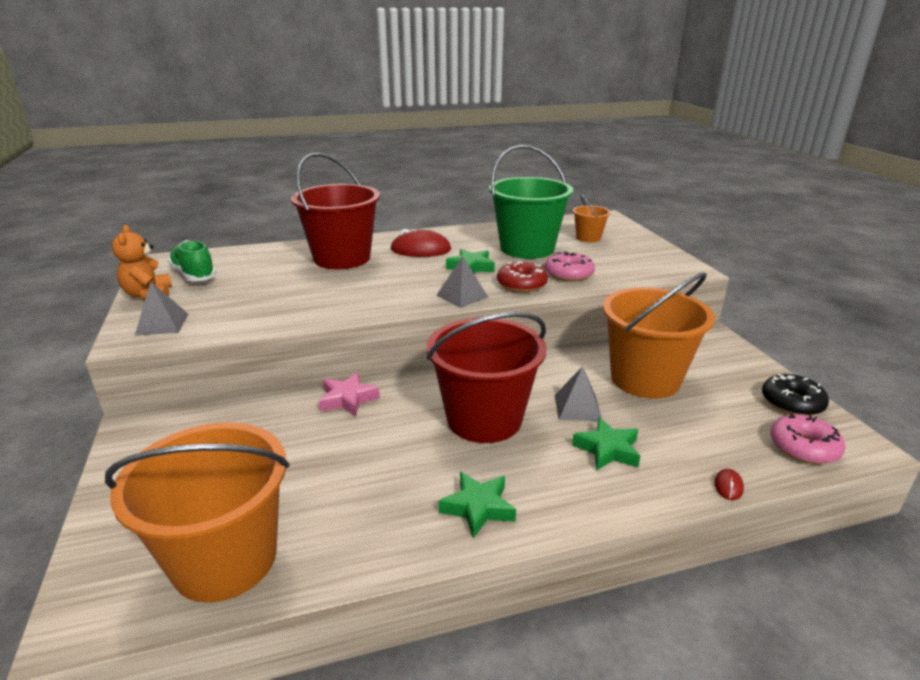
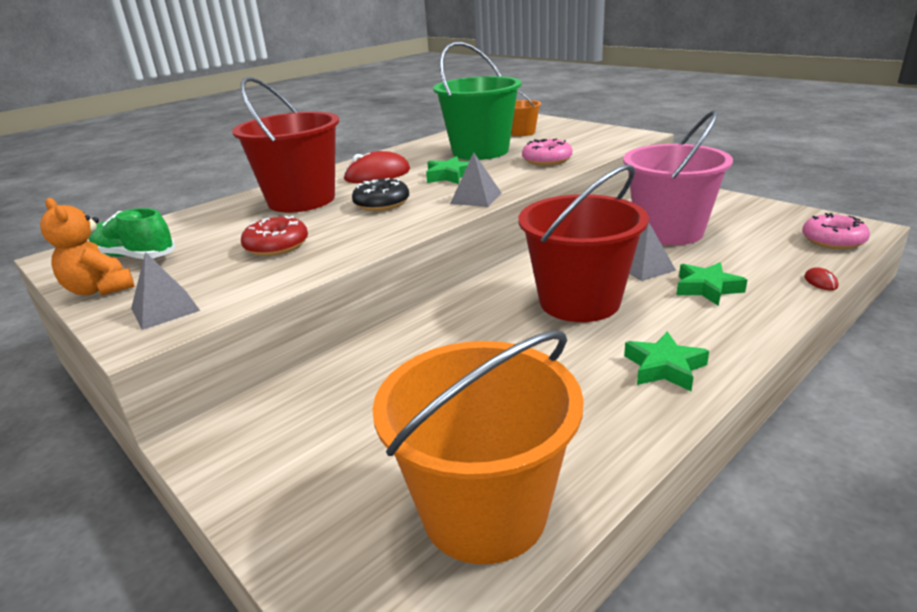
camera: 25 degrees left, 0 degrees up
pink star [319,372,380,417] -> none
red donut [497,261,548,292] -> red donut moved to [241,216,308,256]
orange bucket [603,273,715,399] -> pink bucket [623,110,733,245]
black donut [762,374,829,416] -> black donut moved to [352,178,409,211]

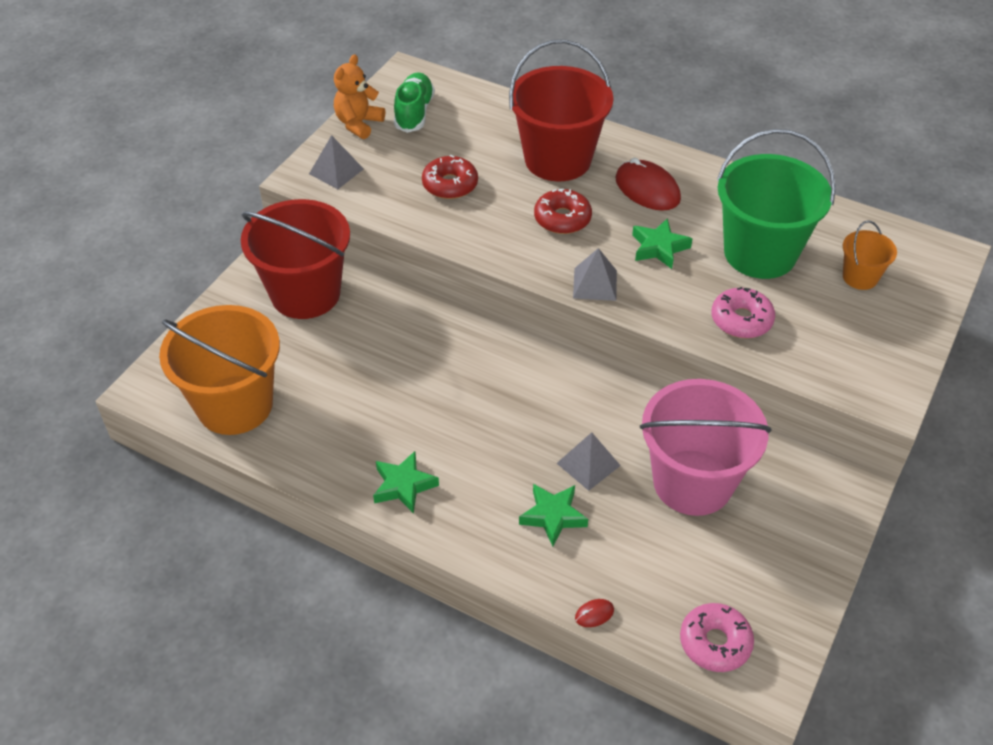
camera: 70 degrees right, 20 degrees up
black donut [352,178,409,211] -> red donut [534,189,592,234]
red bucket [519,164,649,322] -> red bucket moved to [241,199,350,319]

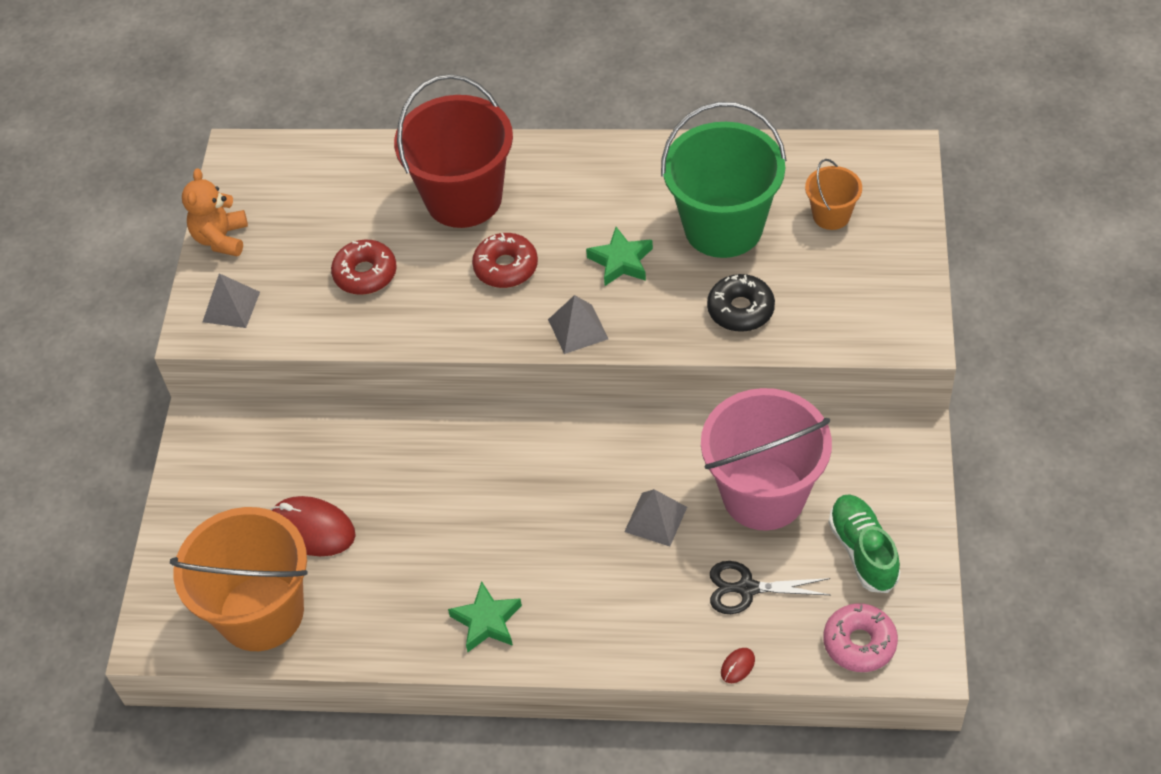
camera: 20 degrees left, 5 degrees up
red bucket [241,199,350,319] -> none
green shoe [394,72,435,133] -> green shoe moved to [828,494,900,593]
green star [519,484,588,546] -> none
red mouse [615,158,681,211] -> red mouse moved to [271,496,356,556]
pink donut [711,287,775,338] -> black donut [707,274,775,332]
none -> black scissors [710,561,830,614]

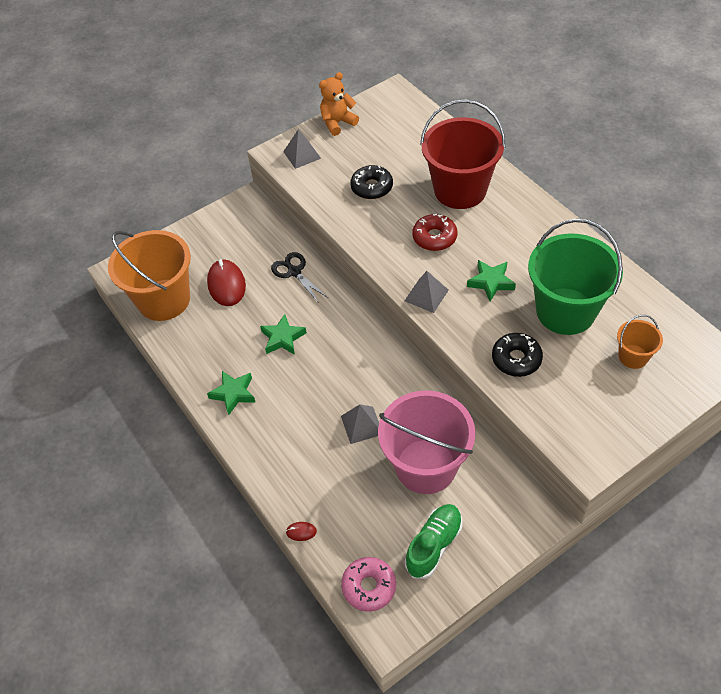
camera: 50 degrees right, 0 degrees up
red donut [331,240,397,295] -> black donut [350,165,393,199]
black scissors [710,561,830,614] -> black scissors moved to [271,252,328,303]
none -> green star [260,314,307,355]

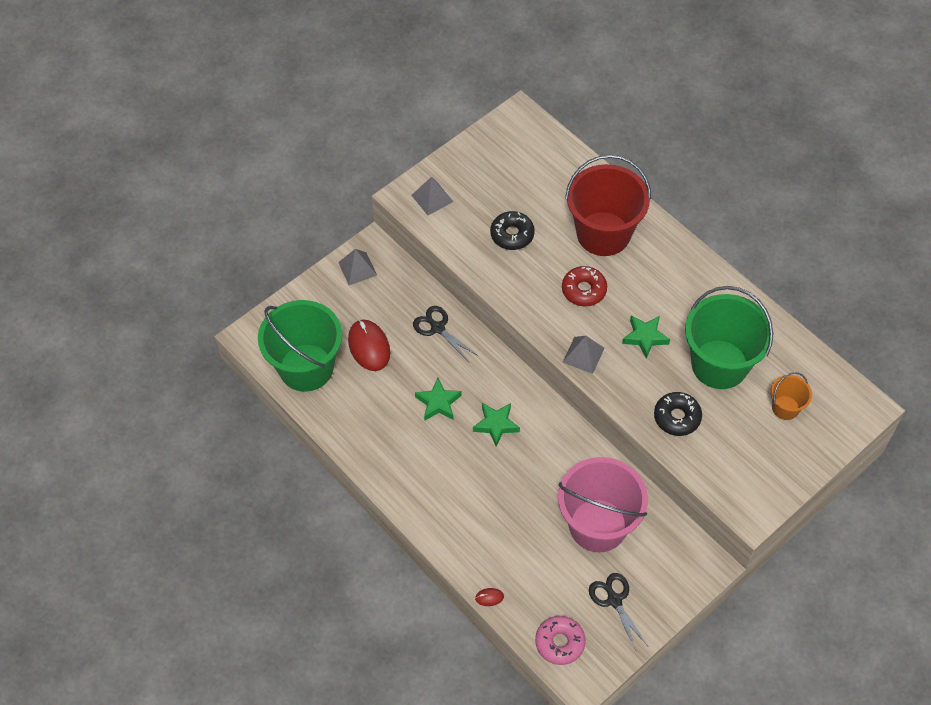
camera: 10 degrees left, 5 degrees up
orange bucket [108,230,191,321] -> green bucket [258,300,342,392]
green star [207,371,255,415] -> green star moved to [473,403,520,447]
orange teddy bear [319,72,359,136] -> none
grey pyramid [341,404,379,444] -> grey pyramid moved to [338,249,377,285]
green shoe [405,504,462,579] -> black scissors [589,573,648,651]

